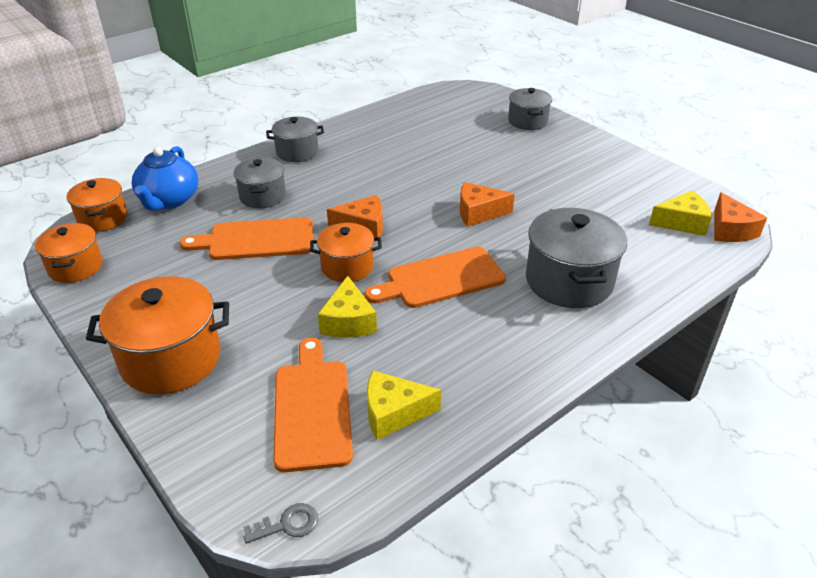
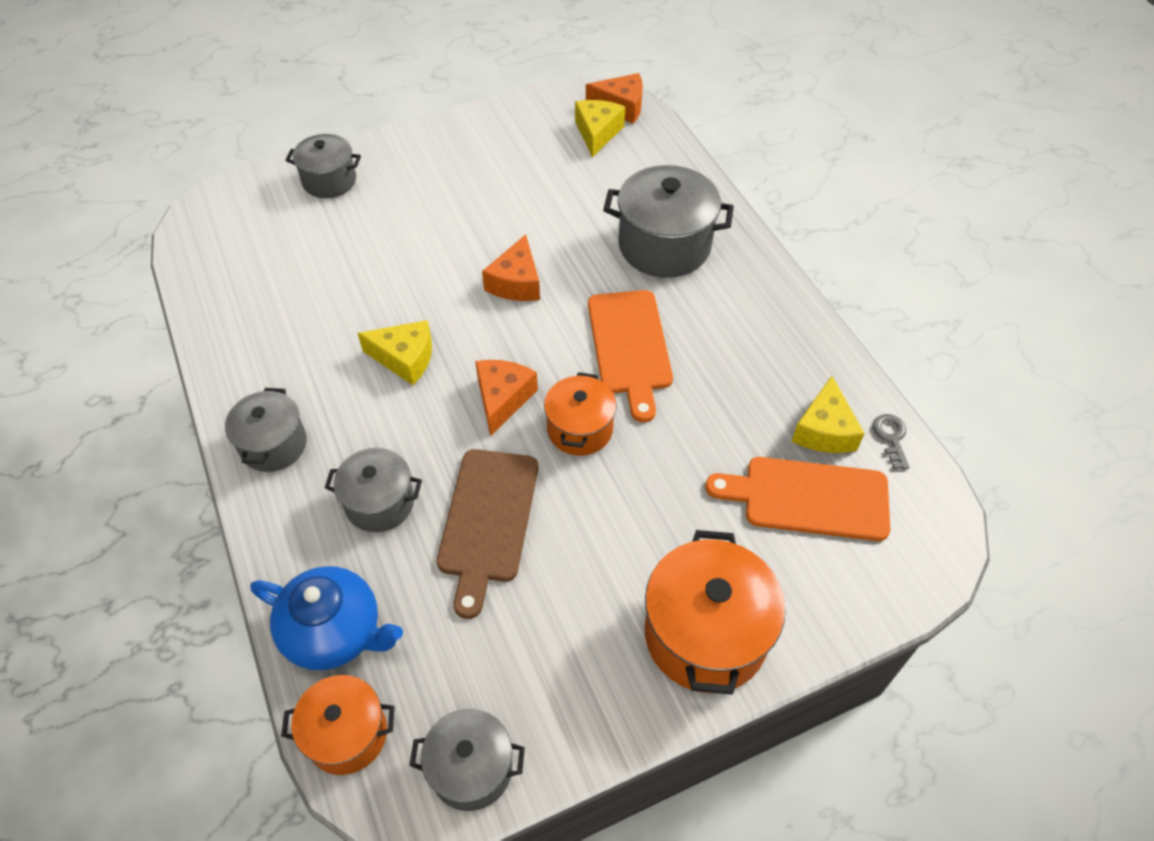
camera: 75 degrees left, 15 degrees up
orange pot [35,223,103,283] -> grey pot [409,709,525,811]
orange cutting board [180,217,313,260] -> brown cutting board [437,449,538,619]
grey key [243,503,318,544] -> grey key moved to [873,414,910,470]
yellow cheese [318,276,377,338] -> yellow cheese moved to [358,320,432,385]

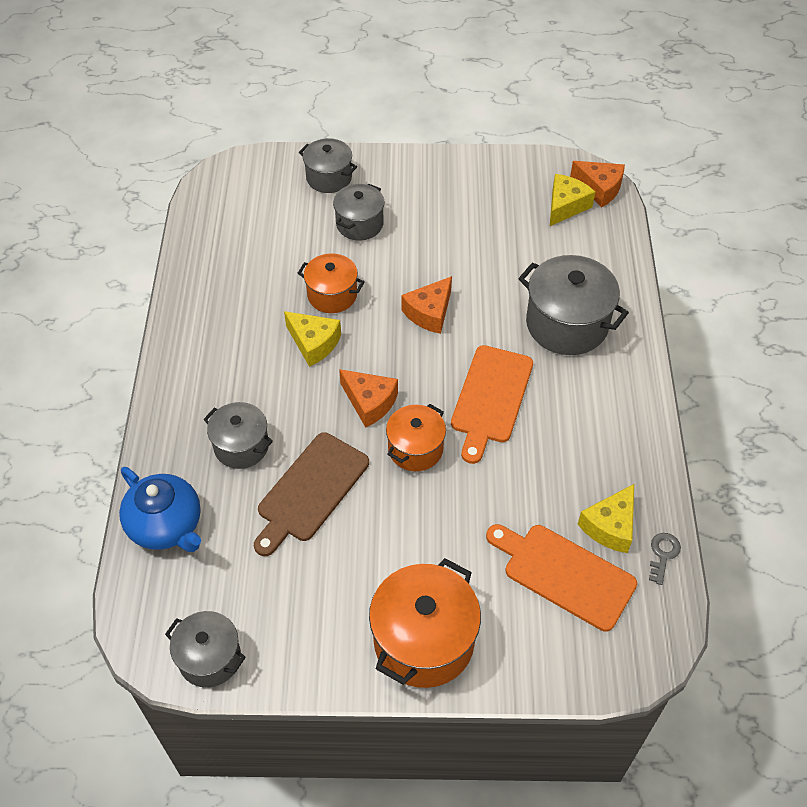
camera: 25 degrees right, 0 degrees up
grey pot [225,388,307,472] -> grey pot moved to [333,183,385,240]
orange pot [281,675,395,775] -> orange pot moved to [298,253,365,313]
orange cheese [475,360,538,436] -> orange cheese turned 90 degrees clockwise [339,369,398,428]

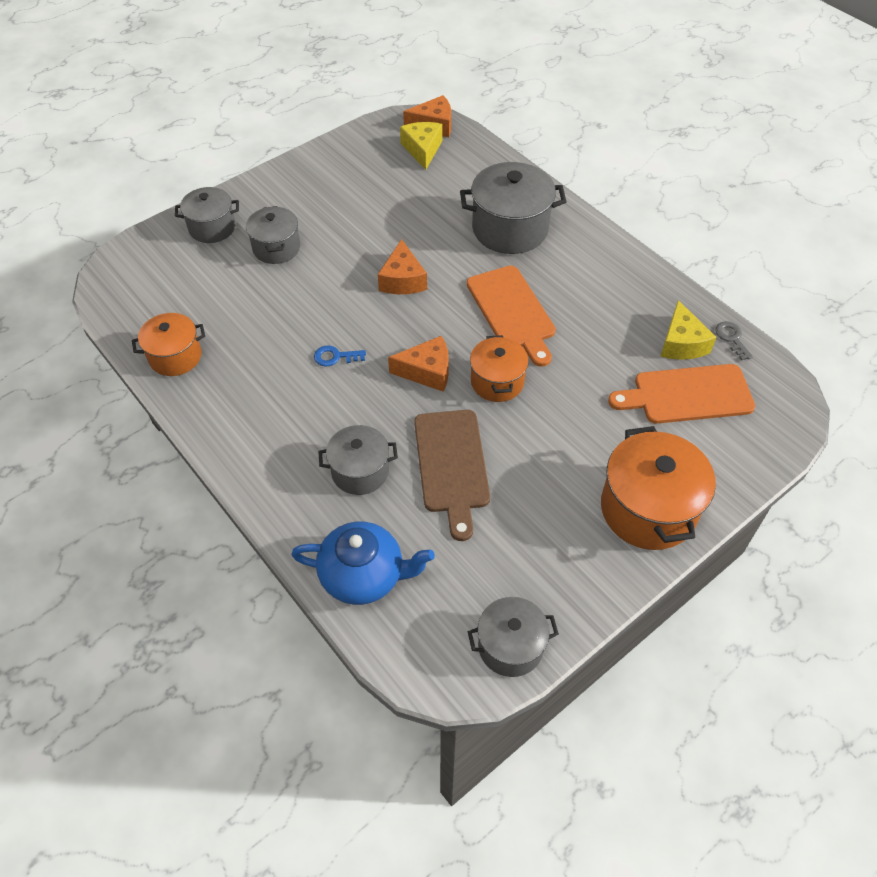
camera: 40 degrees left, 0 degrees up
yellow cheese [284,311,341,367] -> blue key [314,345,366,366]
orange pot [298,253,365,313] -> orange pot moved to [132,313,205,376]

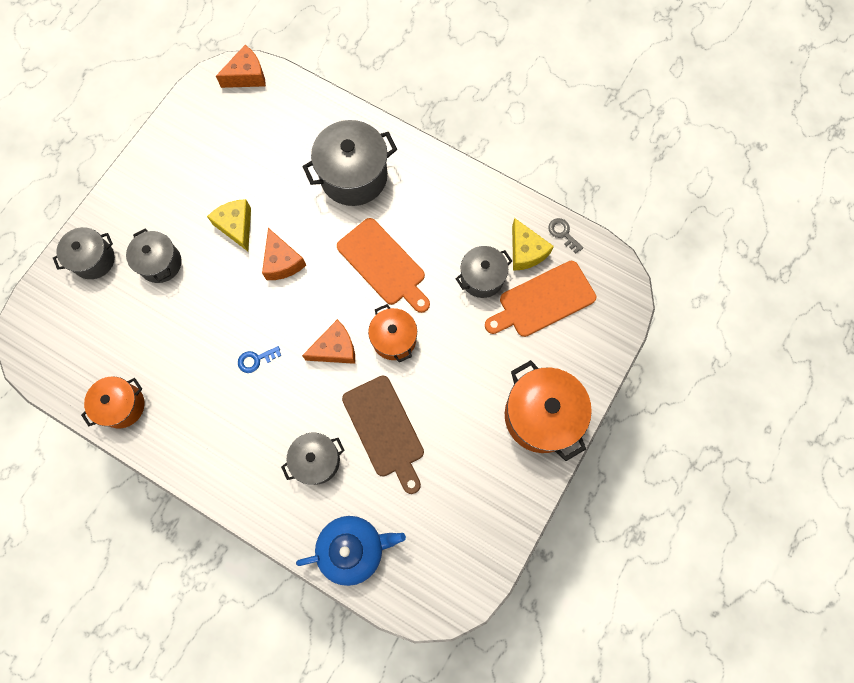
camera: 20 degrees left, 20 degrees up
yellow cheese [400,122,443,170] -> yellow cheese moved to [207,199,251,251]
grey pot [468,597,559,677] -> grey pot moved to [456,246,512,298]

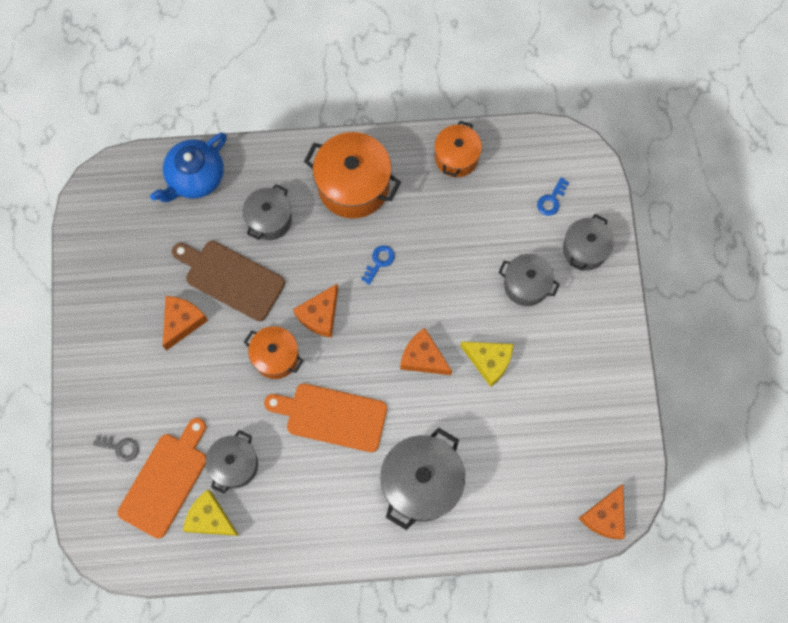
camera: 145 degrees right, 0 degrees up
orange pot [505,360,592,461] -> orange pot moved to [304,132,401,219]
grey key [548,218,583,254] -> grey key moved to [93,435,139,462]
none -> orange cheese [163,296,208,351]
none -> blue key [537,177,569,216]

